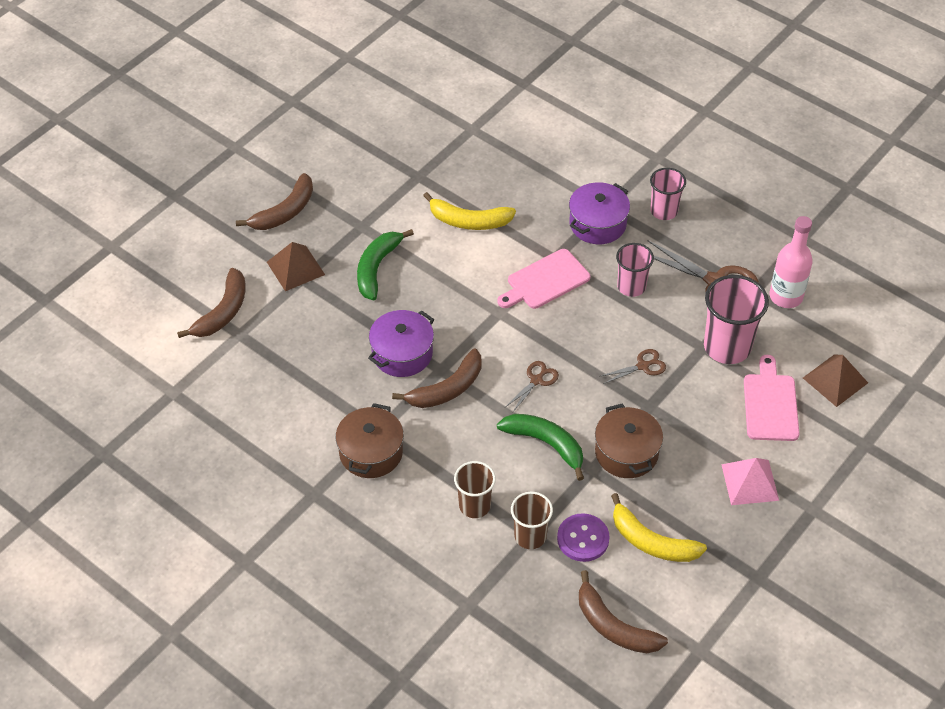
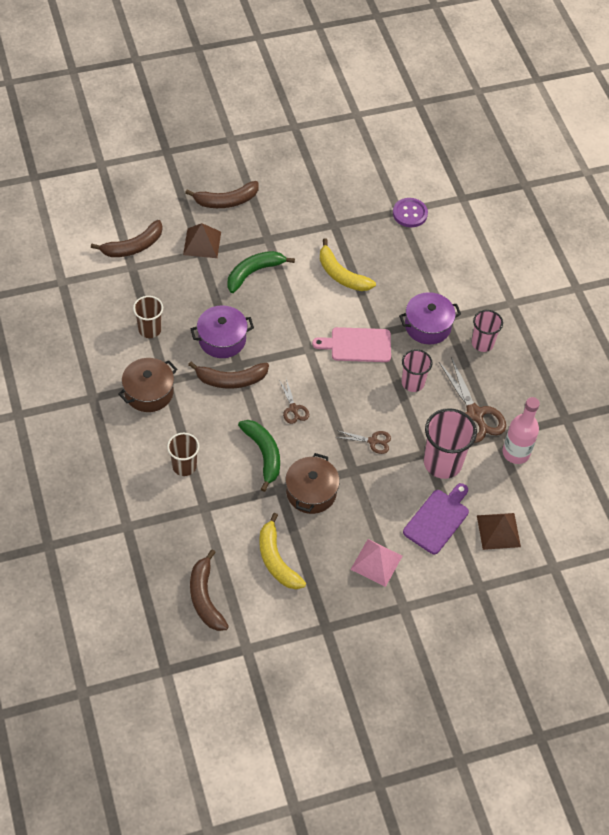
camera: 30 degrees right, 5 degrees up
brown scissors [505,361,559,413] -> brown scissors turned 90 degrees clockwise [279,379,309,424]
brown cup [511,492,553,549] -> brown cup moved to [133,296,163,338]
purple button [557,513,610,562] -> purple button moved to [393,198,428,227]
pink cutting board [744,355,800,441] -> purple cutting board [403,483,469,554]

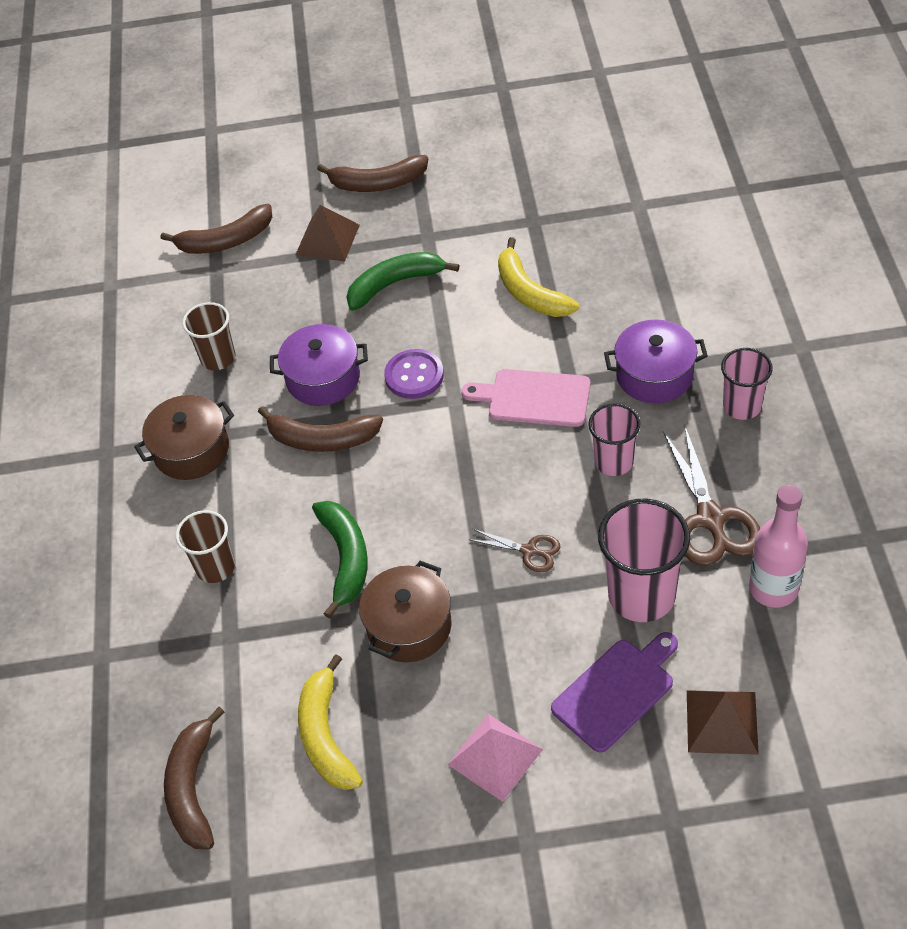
camera: 20 degrees right, 5 degrees down
brown scissors [279,379,309,424] -> none
purple button [393,198,428,227] -> purple button moved to [384,349,444,399]

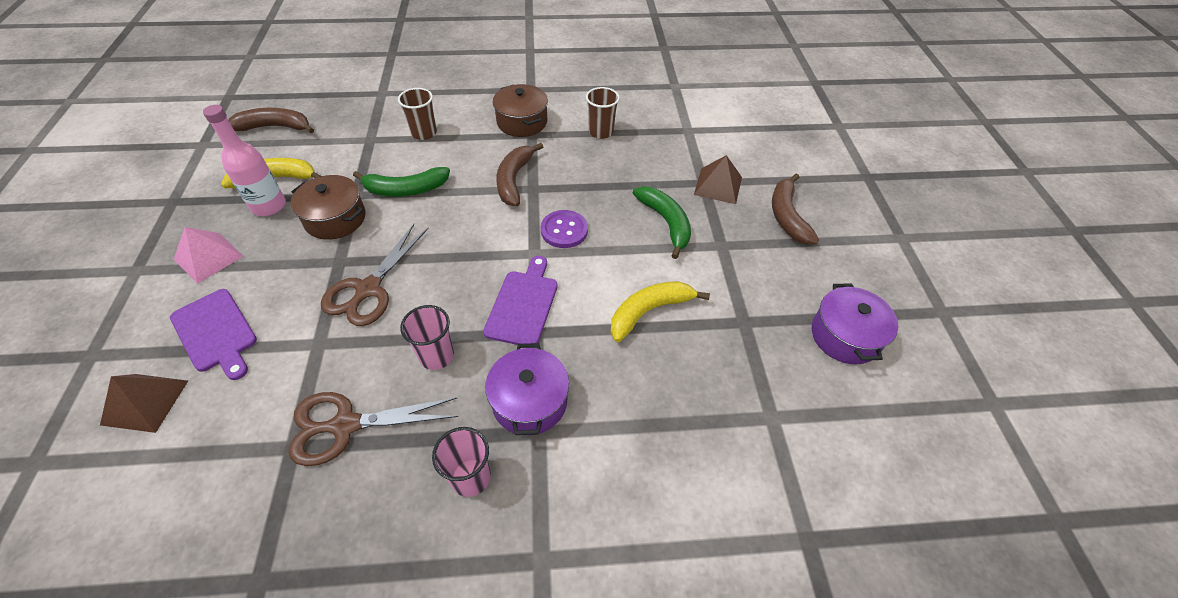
camera: 85 degrees right, 0 degrees up
brown banana [161,204,272,254] -> none
purple pot [270,324,368,406] -> purple pot moved to [812,283,898,364]
pink cutting board [461,369,590,427] -> purple cutting board [483,256,558,345]
brown scissors [468,529,560,572] -> brown scissors [321,224,429,326], size x1.88
pink cup [598,499,690,622] -> none
pink bottle [749,485,808,608] -> pink bottle moved to [203,105,286,216]

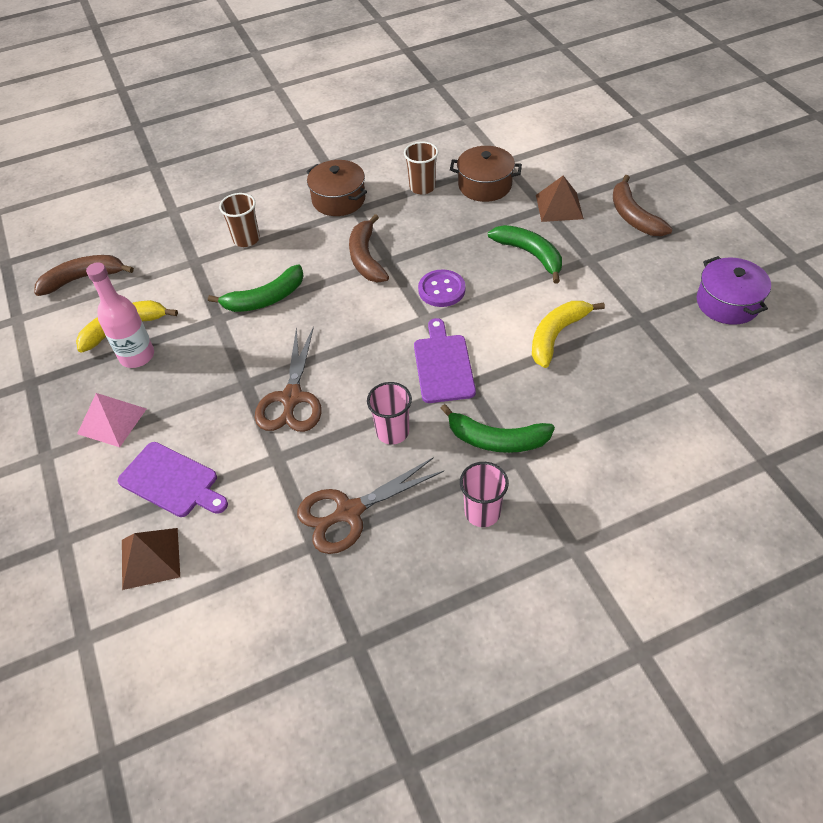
camera: 15 degrees left, 0 degrees up
brown pot [291,175,366,240] -> brown pot moved to [450,146,522,202]
purple pot [485,343,569,435] -> green banana [440,404,555,453]

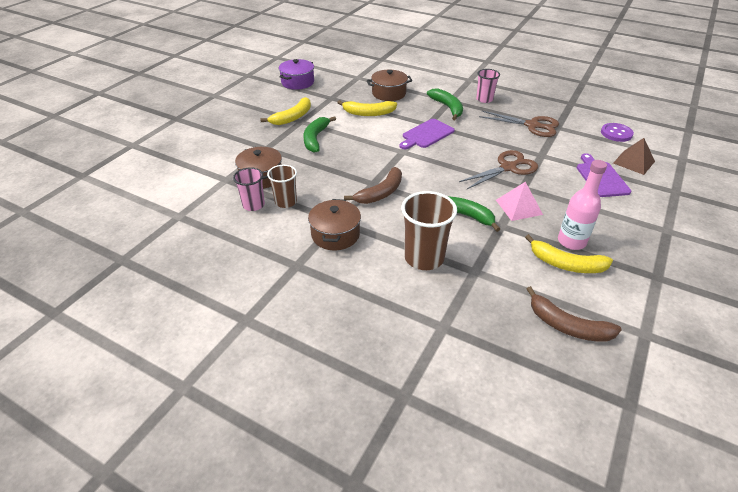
camera: 130 degrees left, 10 degrees down
pink pyramid [77,393,146,447] -> pink pyramid moved to [496,182,543,221]
brown cup [219,193,260,247] -> brown cup [401,191,457,270], size x1.61
pink cup [367,382,412,445] -> pink cup moved to [233,167,265,211]
purple button [418,269,465,307] -> purple button moved to [601,123,634,142]
brown pyramid [536,176,584,222] -> none
brown banana [613,175,673,236] -> none
none -> yellow banana [260,97,311,125]
none -> brown pot [367,70,412,101]

